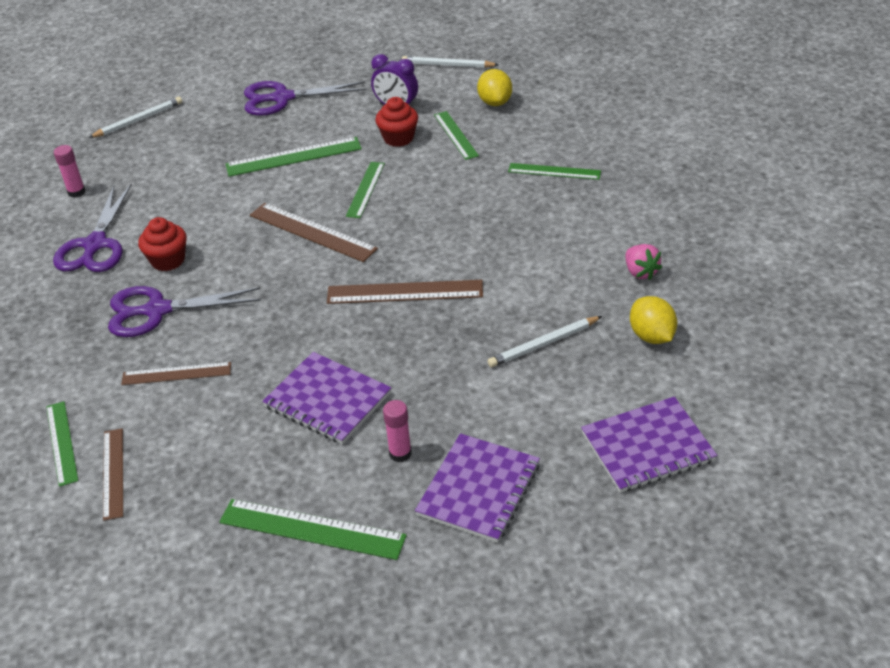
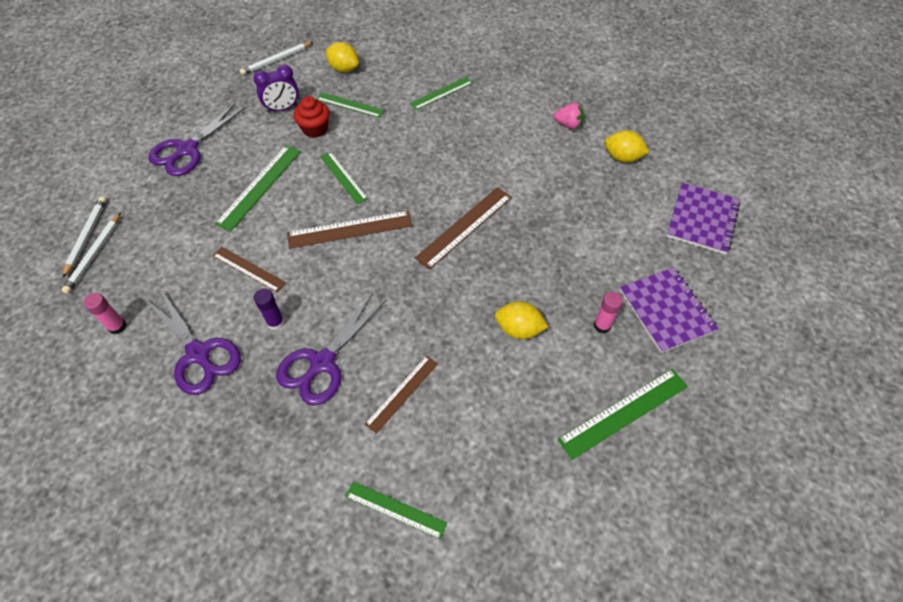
camera: 50 degrees left, 15 degrees up
brown ruler [103,428,123,521] -> brown ruler moved to [213,247,286,292]
red cupcake [138,217,187,271] -> purple glue stick [254,288,284,330]
purple notebook [262,352,391,444] -> yellow lemon [495,301,548,339]
white pencil [488,316,602,367] -> white pencil moved to [62,212,121,294]

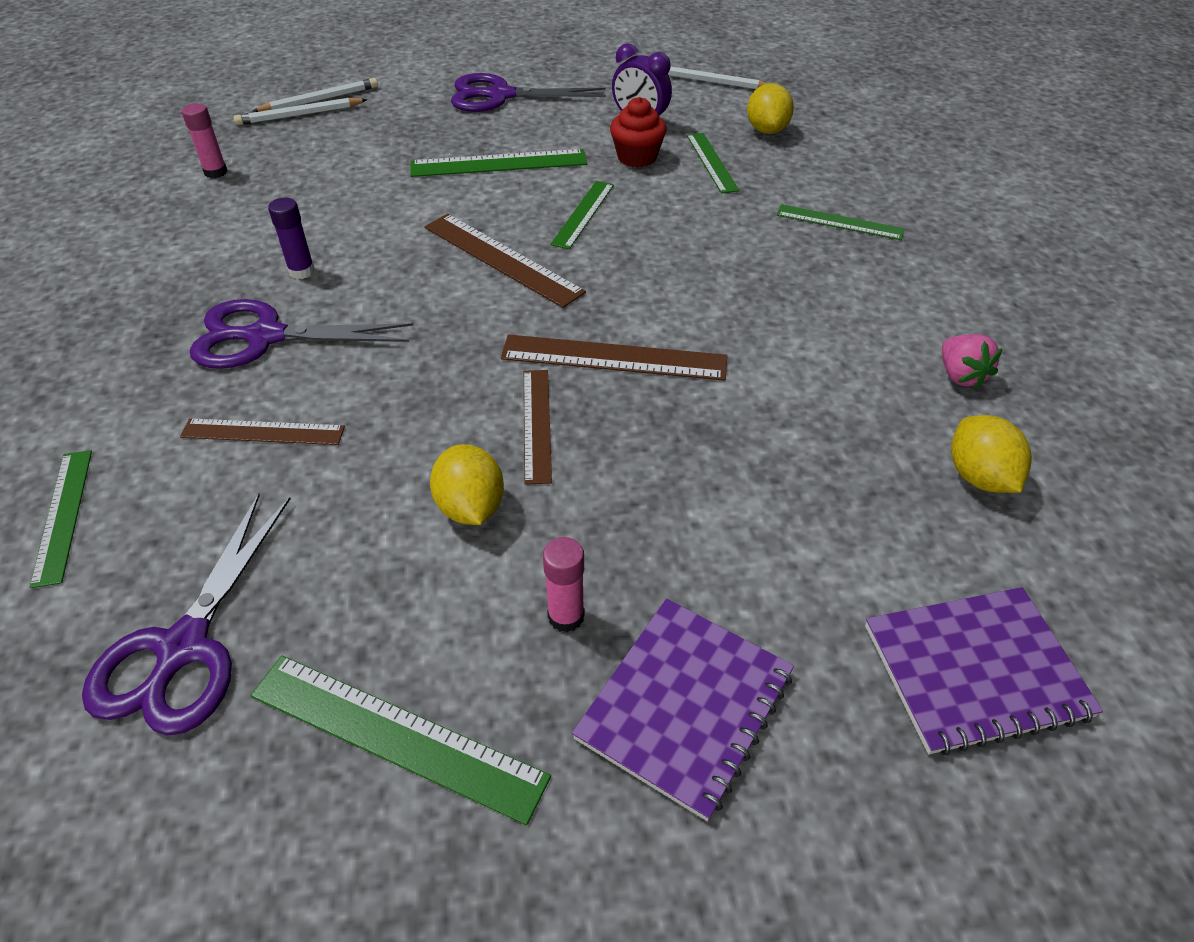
camera: 55 degrees right, 10 degrees down
purple scissors [146,290,241,395] -> purple scissors moved to [82,494,291,735]
brown ruler [213,247,286,292] -> brown ruler moved to [524,370,552,485]

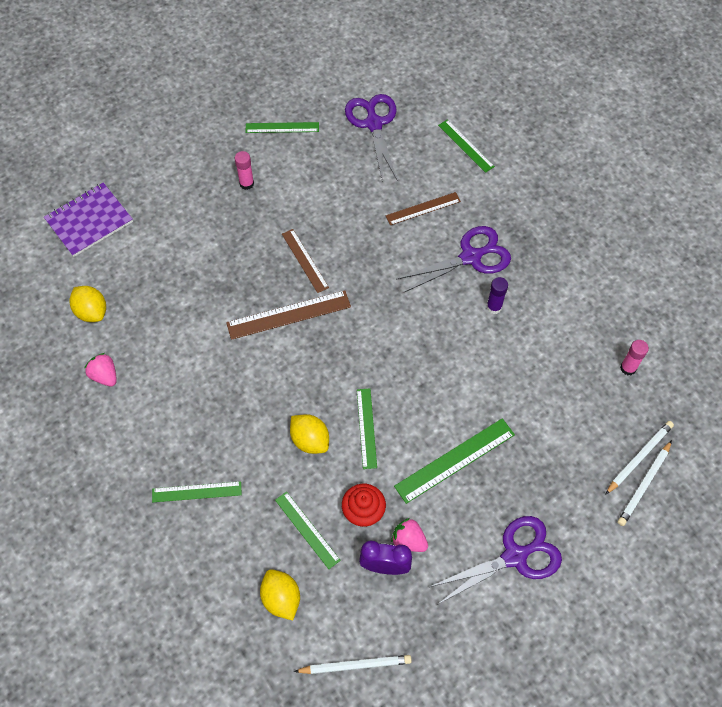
camera: 155 degrees right, 15 degrees up
green ruler [251,655,551,825] -> green ruler [245,122,319,133], size x0.66
brown ruler [424,214,586,308] -> none
yellow lemon [430,444,504,525] -> yellow lemon moved to [290,414,329,454]
purple notebook [572,598,794,821] -> none
none -> pink strawberry [391,518,428,552]

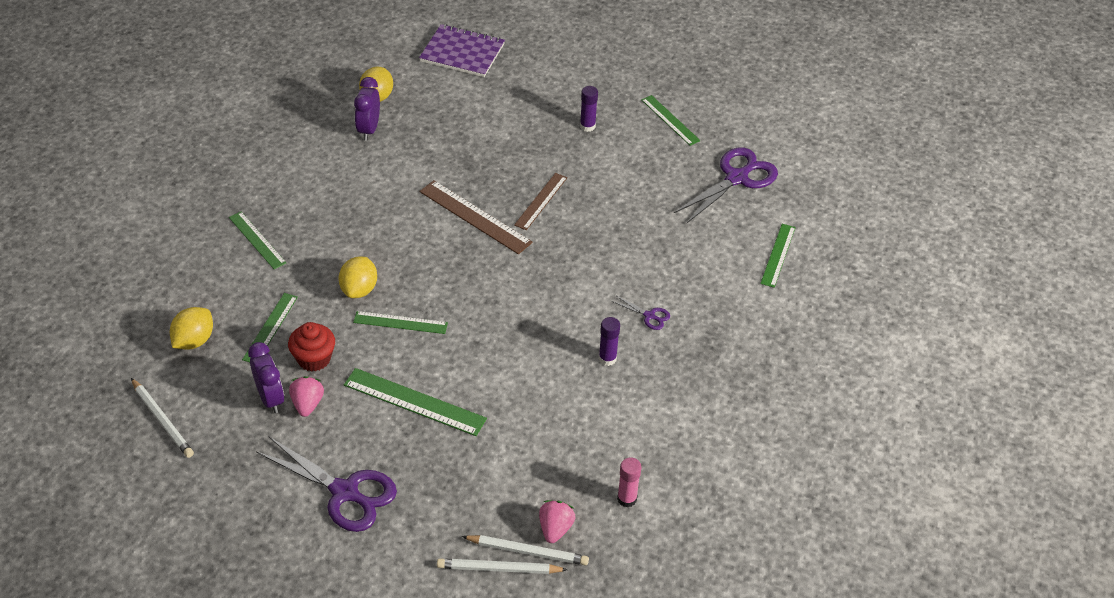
camera: 55 degrees right, 15 degrees down
pink strawberry [84,353,117,386] -> pink strawberry moved to [539,500,575,543]
pink glue stick [235,151,254,190] -> purple glue stick [580,86,598,132]
green ruler [357,388,377,469] -> green ruler turned 45 degrees clockwise [353,311,448,334]
brown ruler [386,192,461,225] -> none
purple scissors [396,226,511,293] -> purple scissors [612,296,670,330], size x0.44
none -> purple clock [354,77,380,141]

